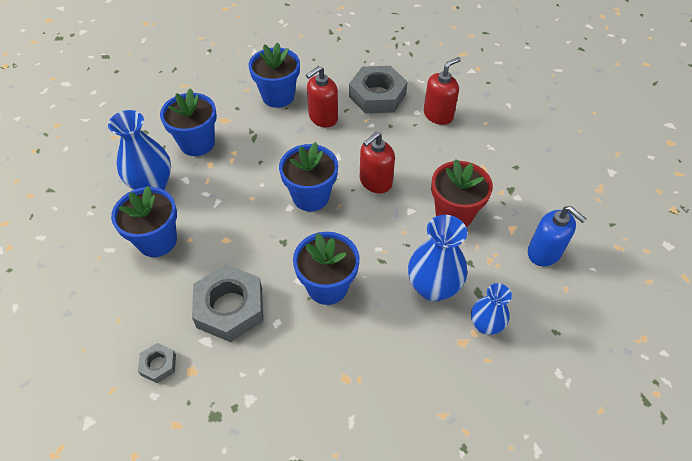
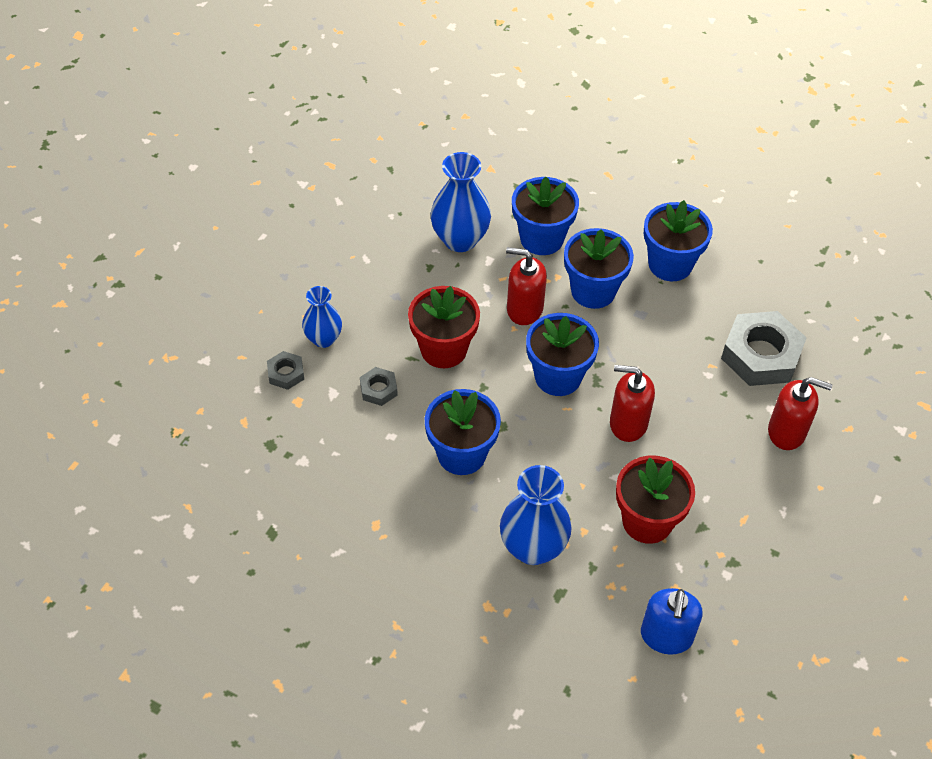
camera: 55 degrees right, 0 degrees up
blue flower pot [111,186,177,257] -> blue flower pot moved to [564,228,634,309]
grey nut [192,265,263,342] -> grey nut [360,367,398,406], size x0.48
red soap dispenser [306,66,338,127] -> red soap dispenser moved to [506,247,547,325]
blue vase [471,283,512,335] -> blue vase moved to [302,286,342,348]
none -> red flower pot [408,286,480,368]

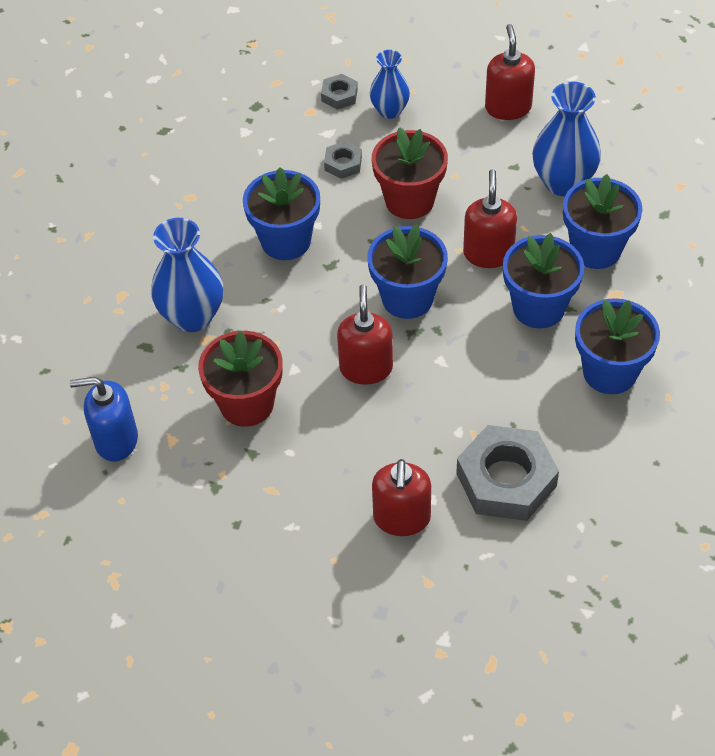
camera: 80 degrees right, 0 degrees up
none -> red soap dispenser [485,24,535,120]

